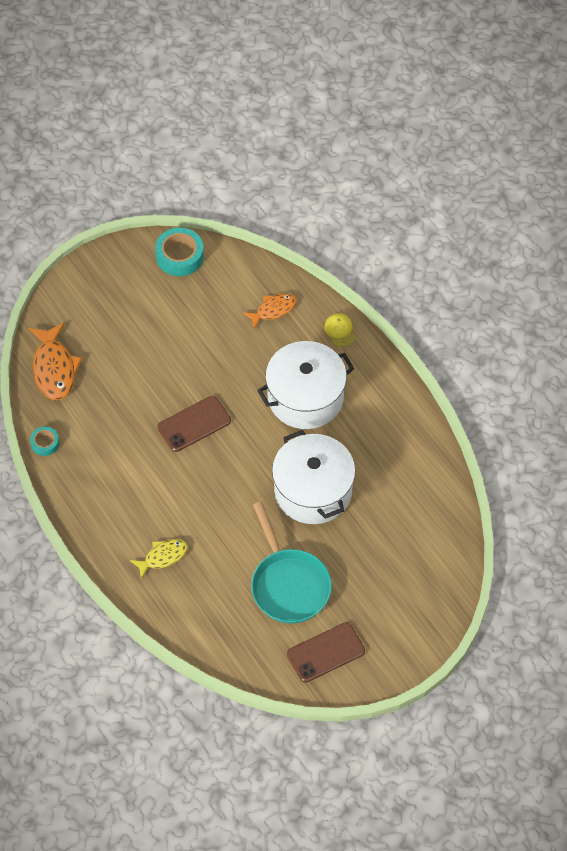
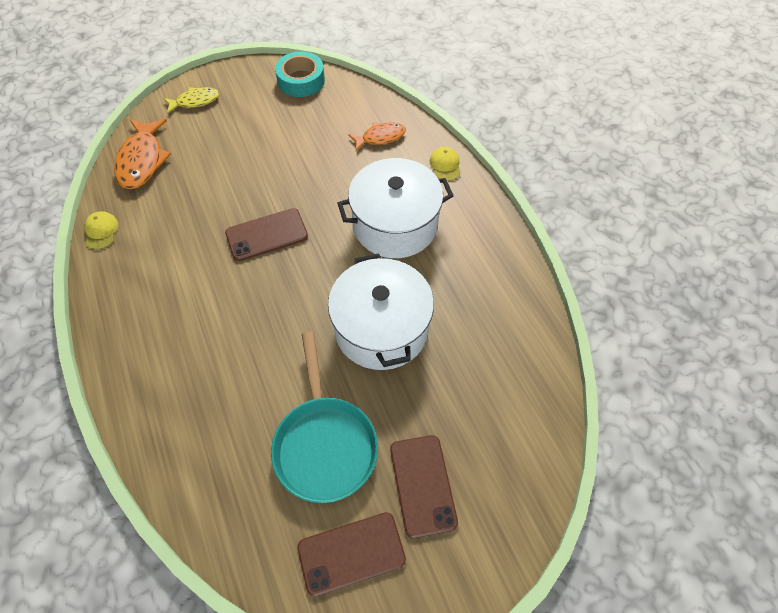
camera: 10 degrees right, 0 degrees up
turquoise tape [30,426,59,456] -> yellow cap [84,212,118,249]
yellow fish [130,539,188,579] -> yellow fish moved to [163,87,219,114]
none -> brown phone [390,435,458,538]

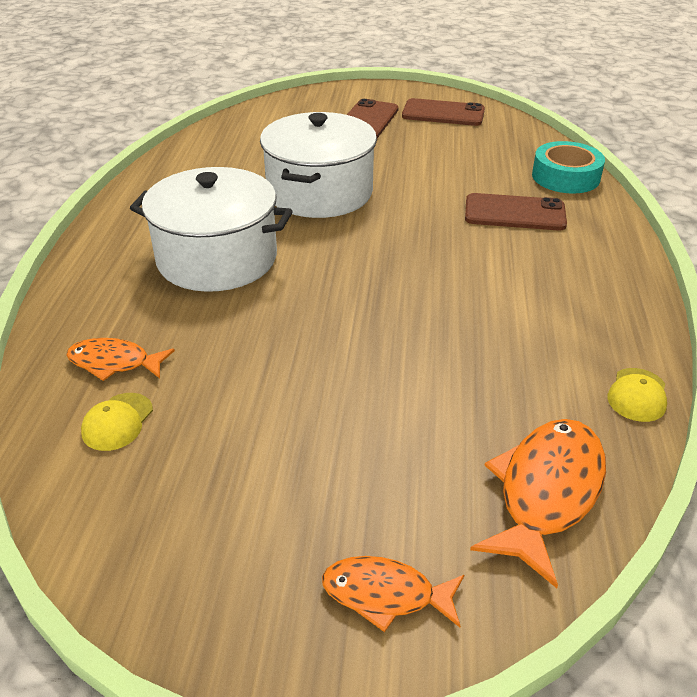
camera: 150 degrees left, 20 degrees down
yellow fish [163,87,219,114] -> orange fish [322,556,464,632]
brown phone [225,208,308,261] -> brown phone moved to [465,193,567,231]
turquoise pan [271,332,378,503] -> none
turquoise tape [275,51,325,97] -> turquoise tape moved to [532,141,605,193]
yellow cap [430,147,461,181] -> yellow cap moved to [81,393,153,451]

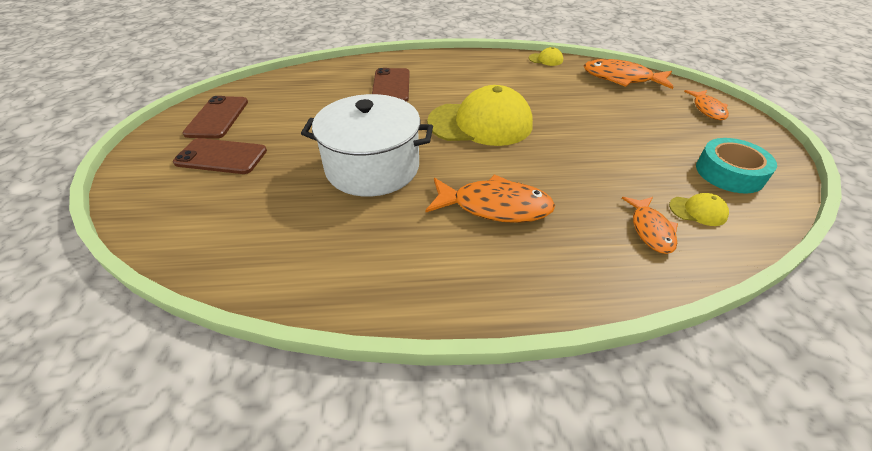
camera: 100 degrees left, 5 degrees up
white pot [130,167,293,292] -> orange fish [426,174,555,223]
turquoise tape [532,141,605,193] -> turquoise tape moved to [696,138,777,193]
none -> yellow cap [427,85,533,146]

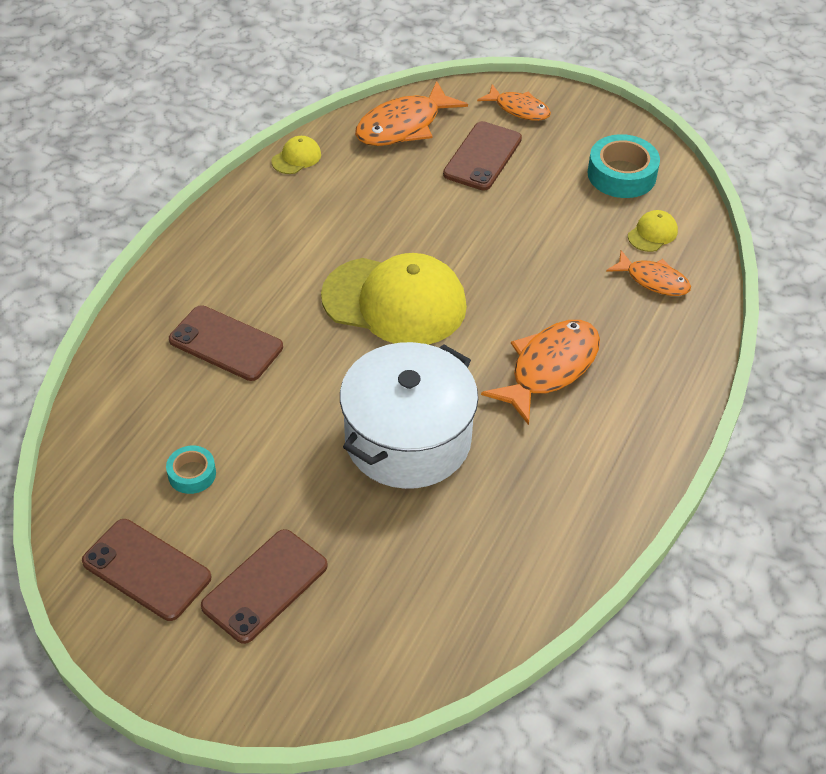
camera: 60 degrees left, 5 degrees up
yellow cap [427,85,533,146] -> yellow cap turned 75 degrees clockwise [321,253,467,345]
none -> turquoise tape [166,446,216,494]
none -> brown phone [443,121,522,191]

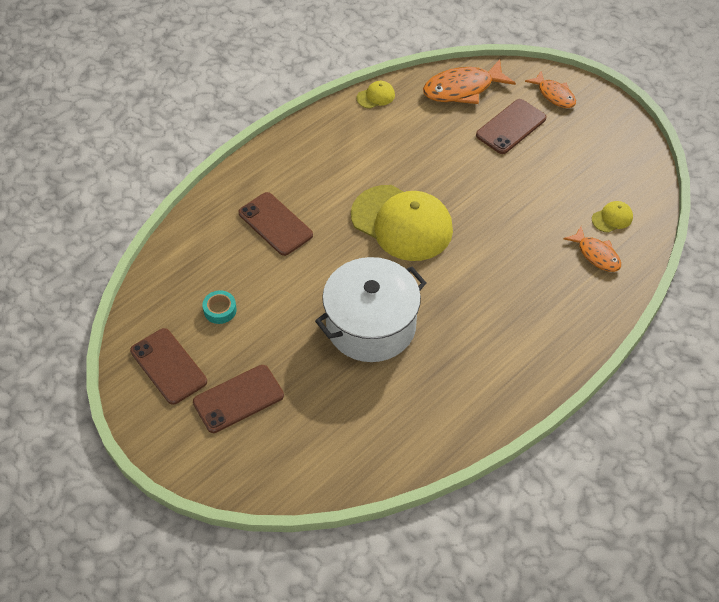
camera: 20 degrees right, 5 degrees up
orange fish [481,320,600,425] -> none
turquoise tape [588,134,660,198] -> none

